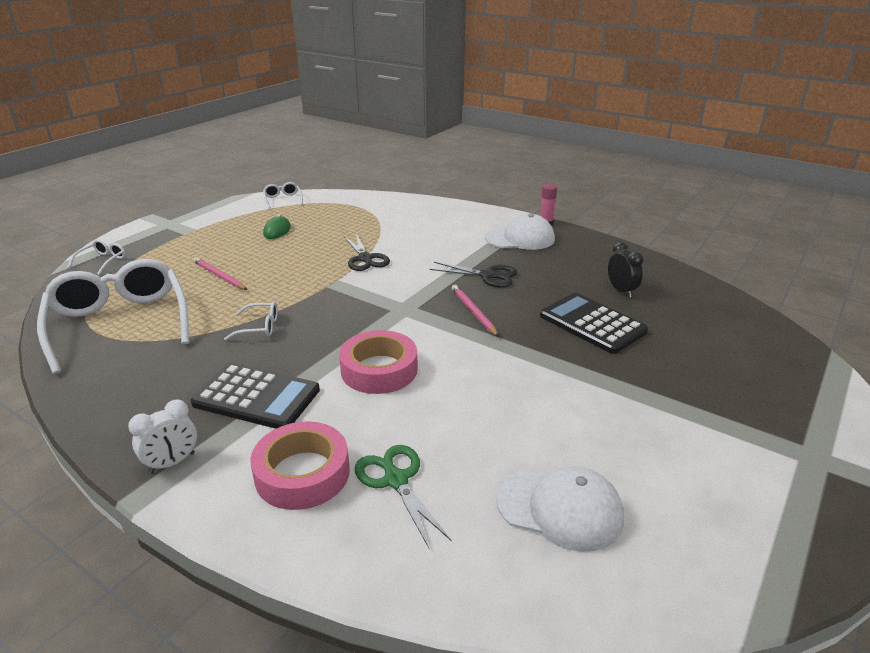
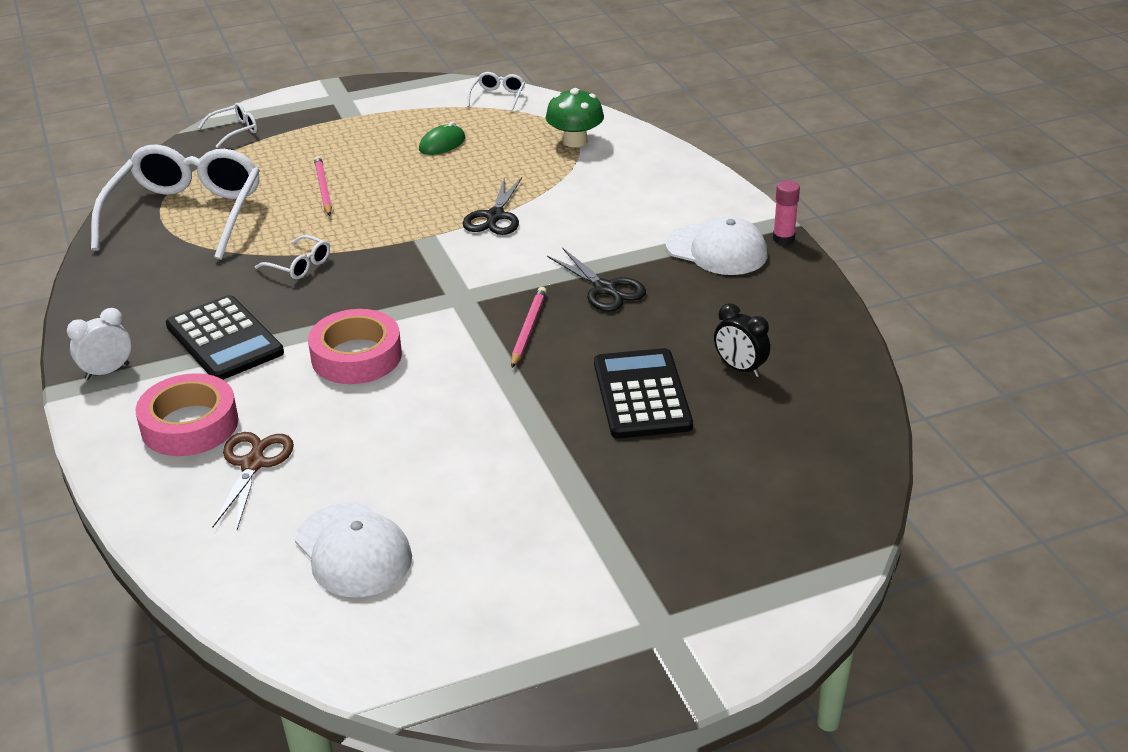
camera: 35 degrees right, 5 degrees up
white clock [128,399,197,473] -> white clock turned 150 degrees clockwise [67,308,131,380]
green scissors [355,445,452,550] -> brown scissors [212,432,294,530]
black clock [608,242,644,298] -> black clock turned 120 degrees clockwise [714,303,770,377]
none -> green mushroom [546,88,604,147]

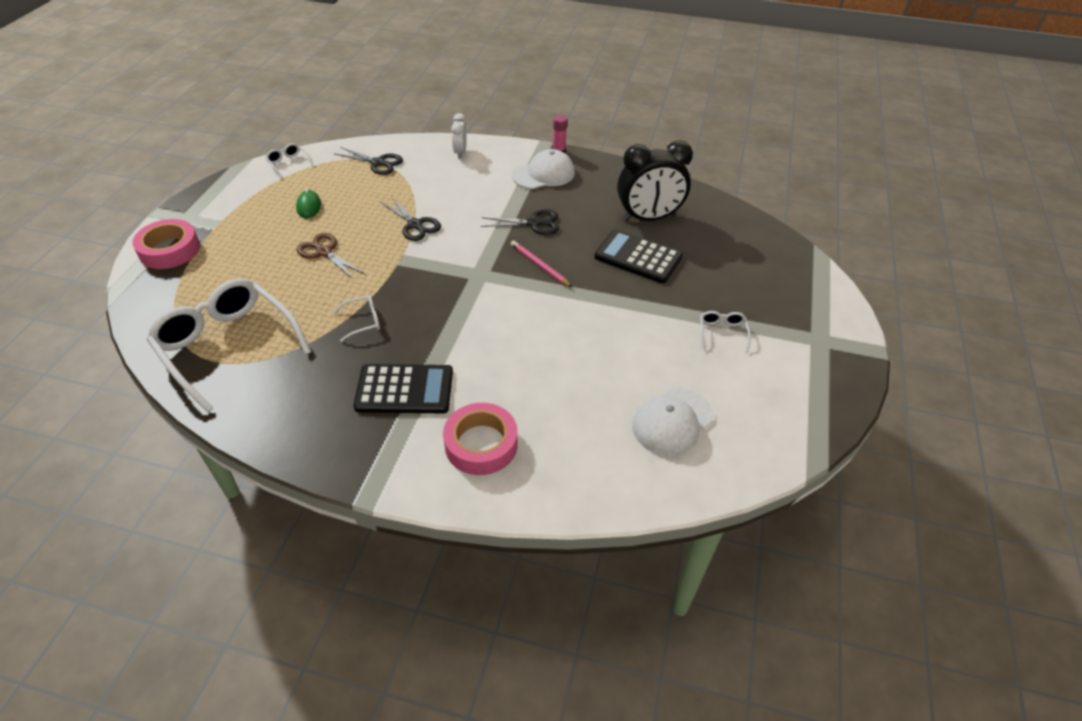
camera: 55 degrees left, 10 degrees up
white clock [67,308,131,380] -> white clock moved to [451,113,467,158]
white glasses [198,103,257,148] -> white glasses moved to [700,311,751,353]
brown scissors [212,432,294,530] -> brown scissors moved to [297,233,365,279]
white cap [295,503,412,597] -> white cap turned 135 degrees clockwise [632,388,714,456]
pink tape [308,309,402,384] -> pink tape moved to [132,219,200,269]
pink pencil [314,156,332,216] -> none
green mushroom [546,88,604,147] -> black scissors [334,147,403,175]
black clock [714,303,770,377] -> black clock [617,140,693,222], size x2.02

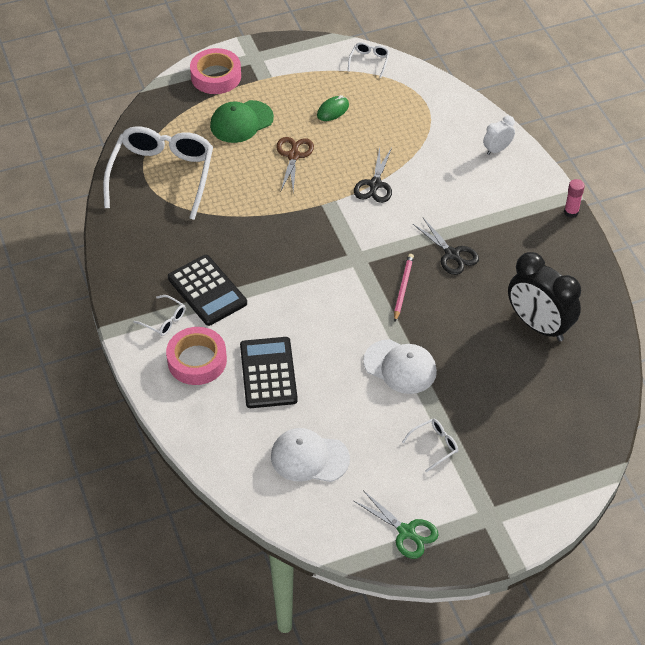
camera: 55 degrees right, 5 degrees up
white glasses [333,295,380,342] -> white glasses moved to [133,295,186,336]
black scissors [334,147,403,175] -> none
white cap [512,149,575,189] -> white cap moved to [363,339,437,394]
black calculator [594,229,683,283] -> black calculator moved to [240,337,298,408]
none -> green cap [210,100,274,143]
none -> green scissors [354,490,439,559]

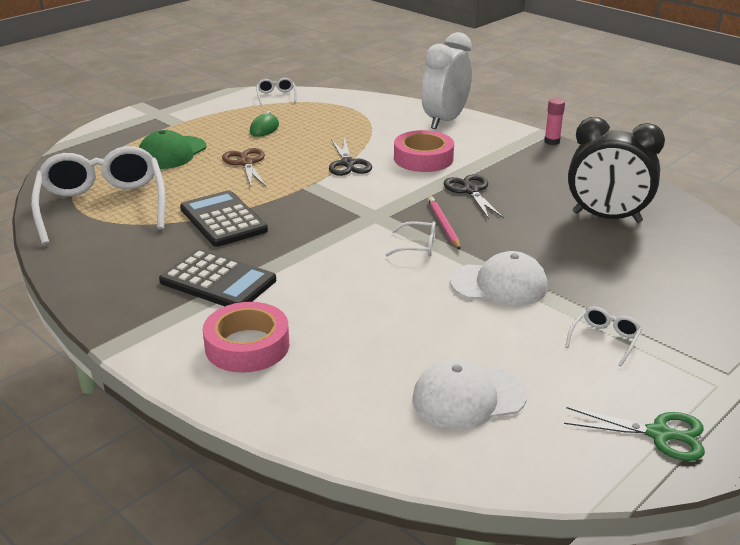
camera: 25 degrees left, 20 degrees down
white glasses [133,295,186,336] -> white glasses moved to [385,221,436,257]
pink tape [190,48,241,94] -> pink tape moved to [394,130,454,172]
black calculator [240,337,298,408] -> black calculator moved to [180,190,268,247]
black scissors [413,218,479,275] -> black scissors turned 135 degrees counterclockwise [444,174,504,219]
white clock [483,116,515,155] -> white clock [421,32,472,129], size x2.02

